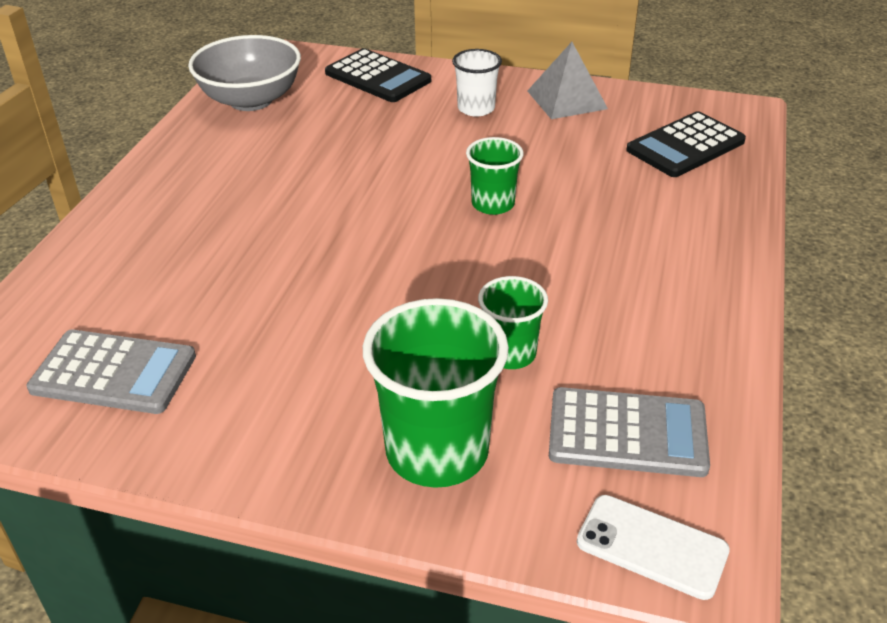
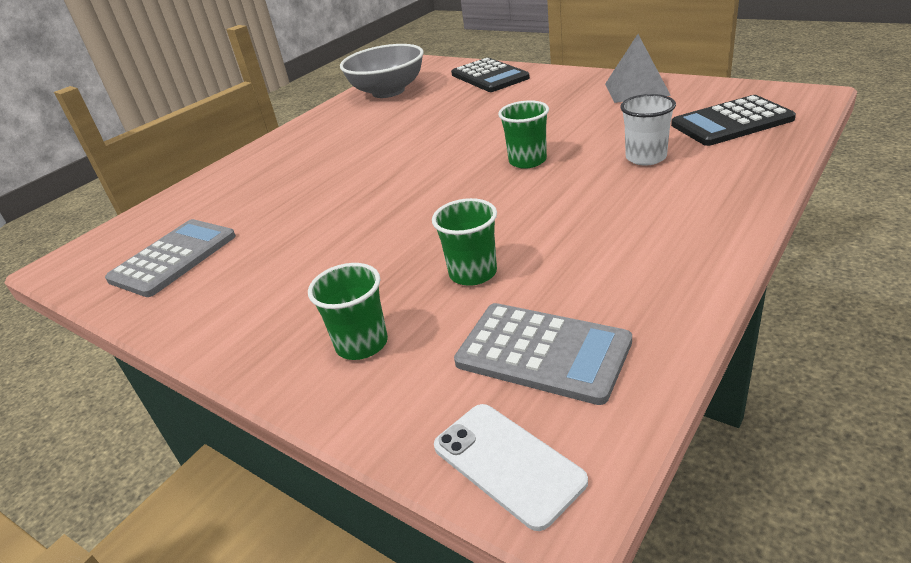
camera: 25 degrees right, 5 degrees down
grey calculator [27,330,196,414] -> grey calculator turned 90 degrees counterclockwise [105,219,236,297]
green cup [363,298,509,488] -> green cup [308,263,388,360], size x0.56
white cup [452,49,502,117] -> white cup moved to [620,94,676,165]

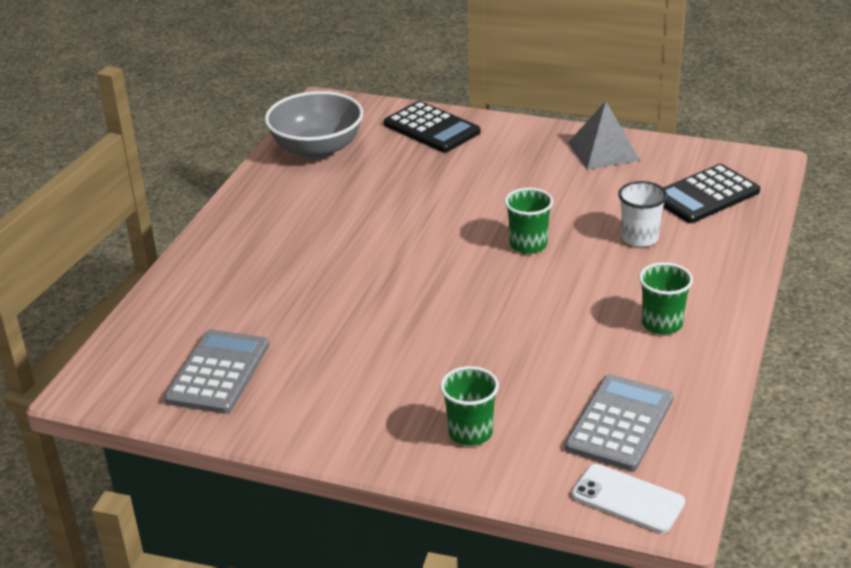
camera: 20 degrees left, 0 degrees up
green cup [432,198,497,286] -> green cup moved to [639,262,693,334]
grey calculator [454,303,632,405] -> grey calculator turned 75 degrees counterclockwise [565,374,674,471]

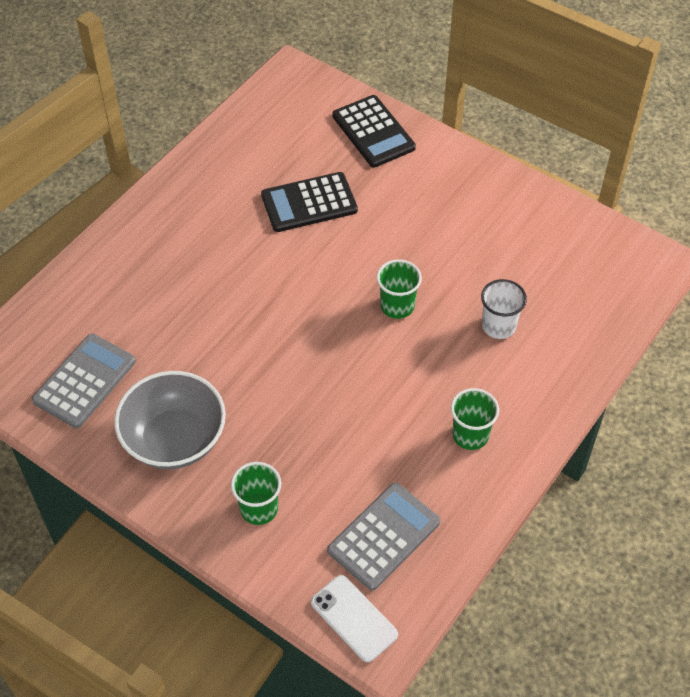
camera: 15 degrees right, 20 degrees up
grey bowl [265,91,363,160] -> grey bowl moved to [114,371,226,469]
grey pyramid [568,101,640,170] -> none
black calculator [663,164,760,223] -> black calculator moved to [261,172,358,232]

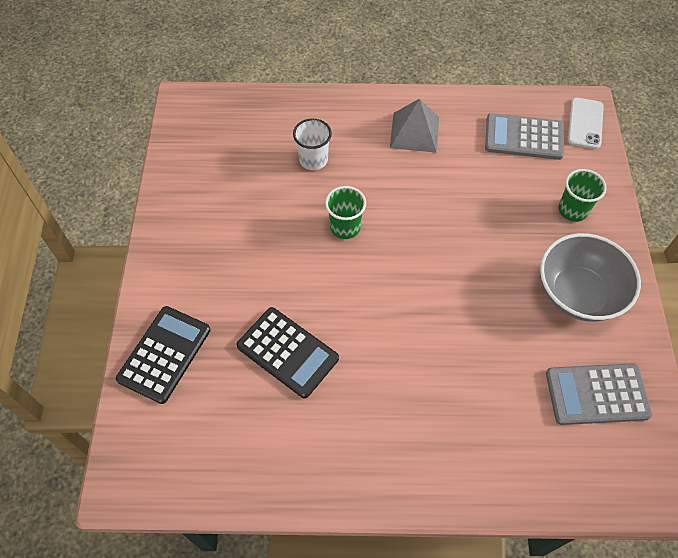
camera: 125 degrees left, 5 degrees up
green cup [451,388,499,450] -> grey pyramid [390,99,439,153]

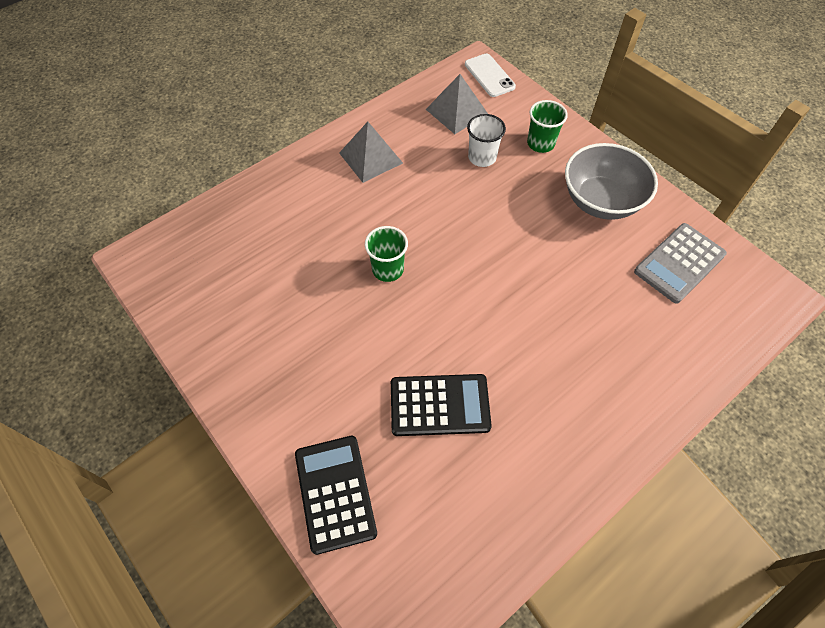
camera: 40 degrees left, 0 degrees up
white cup [293,118,332,170] -> white cup moved to [467,114,506,167]
grey calculator [485,113,564,160] -> grey pyramid [426,74,488,134]

